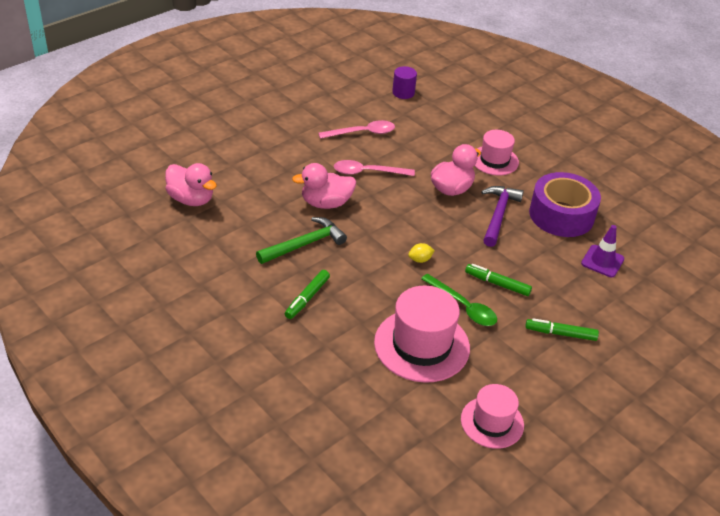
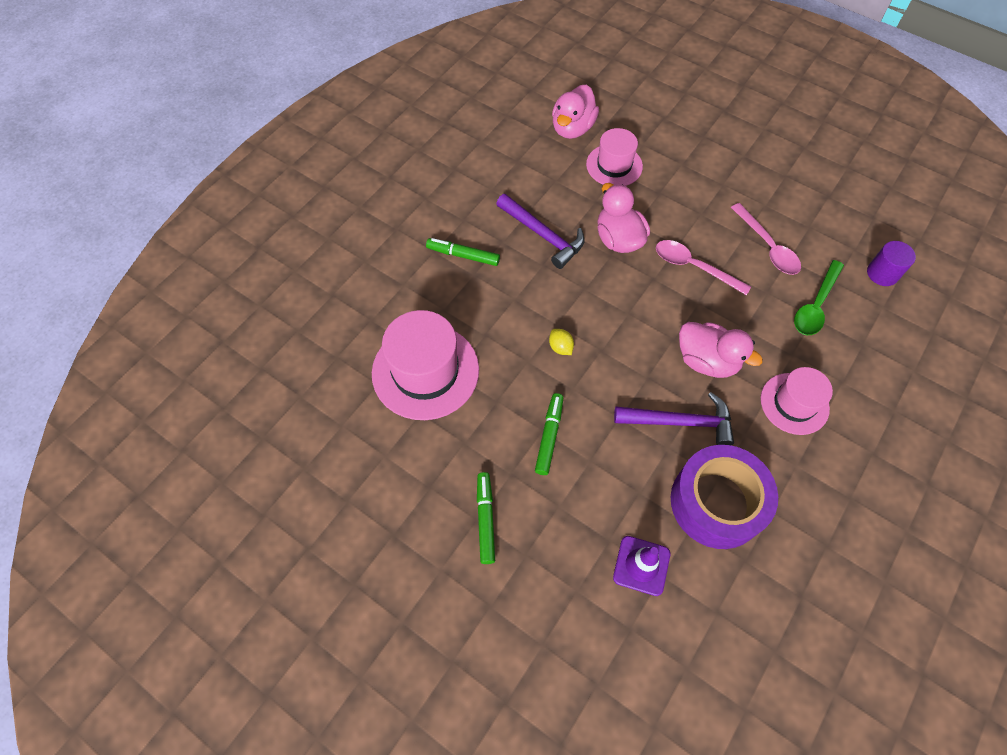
camera: 80 degrees right, 20 degrees up
green hammer [256,217,347,264] -> purple hammer [496,194,584,269]
pink spoon [334,160,415,176] -> pink spoon turned 45 degrees counterclockwise [656,240,751,295]
green spoon [421,274,497,326] -> green spoon moved to [794,260,844,335]
pink hat [461,384,524,449] -> pink hat moved to [586,128,643,186]

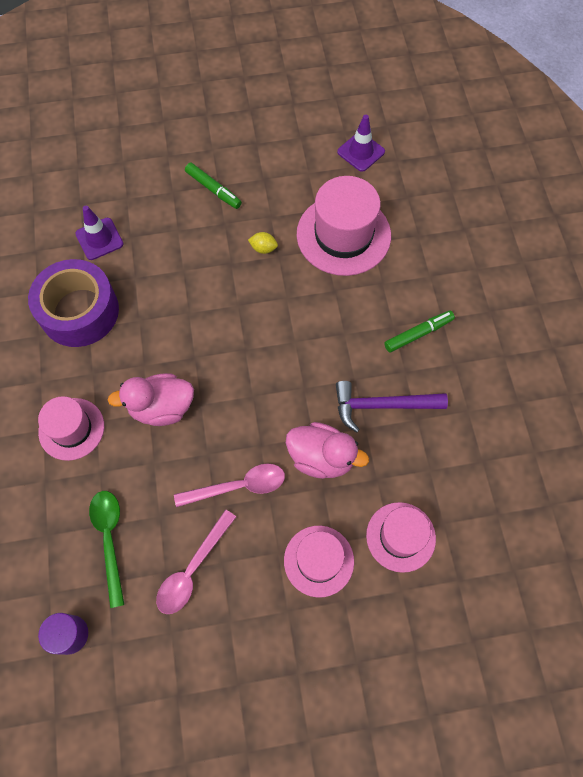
camera: 135 degrees right, 5 degrees up
green marker [535,393,563,475] -> none
yellow lemon [549,329,574,355] -> yellow lemon moved to [248,232,278,254]
pink duck [552,85,599,139] -> none
purple hammer [614,392,734,445] -> none
pink spoon [731,203,801,275] -> pink spoon turned 75 degrees counterclockwise [156,509,236,614]
none -> pink hat [284,526,354,597]
none -> purple traffic cone [337,115,385,172]

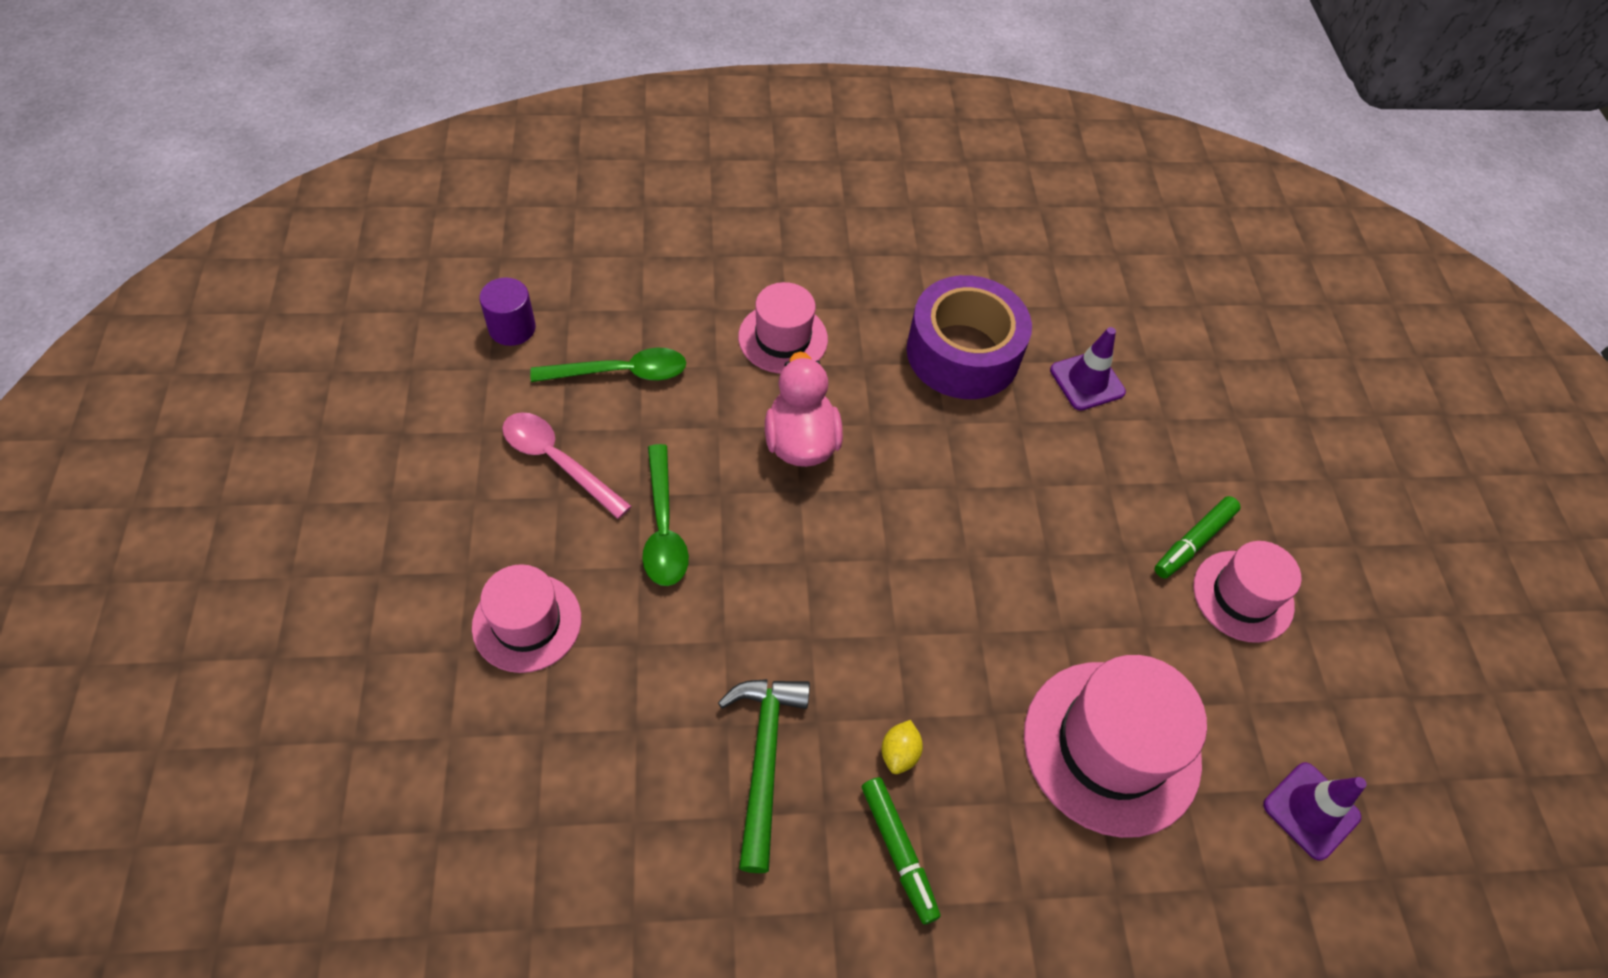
camera: 90 degrees right, 10 degrees down
pink spoon [174,464,285,507] -> green spoon [642,444,689,586]
yellow lemon [248,232,278,254] -> yellow lemon moved to [882,720,923,774]
pink duck [286,422,369,479] -> none
purple hammer [336,381,448,433] -> green hammer [718,679,810,873]
pink hat [366,502,436,573] -> pink hat moved to [1193,541,1301,643]

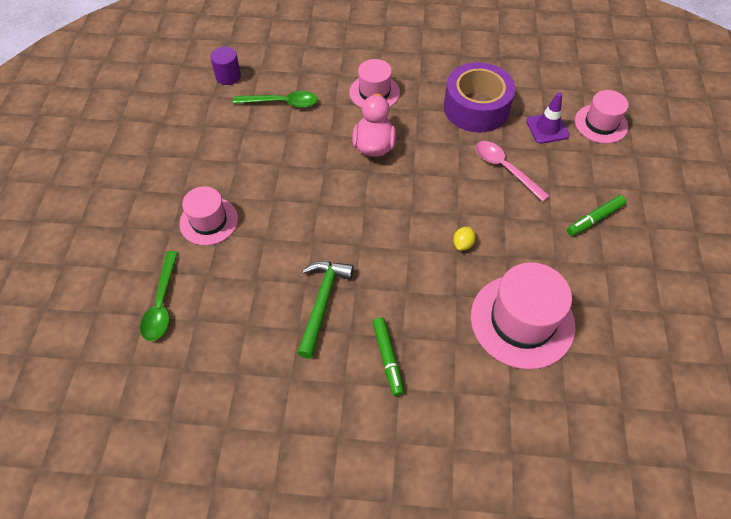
camera: 15 degrees right, 0 degrees up
pink spoon [502,412,632,519] -> pink spoon moved to [475,141,550,202]
green spoon [642,444,689,586] -> green spoon moved to [140,251,178,341]
yellow lemon [882,720,923,774] -> yellow lemon moved to [453,227,476,251]
pink hat [1193,541,1301,643] -> pink hat moved to [575,90,629,144]
purple traffic cone [1263,762,1367,861] -> none

